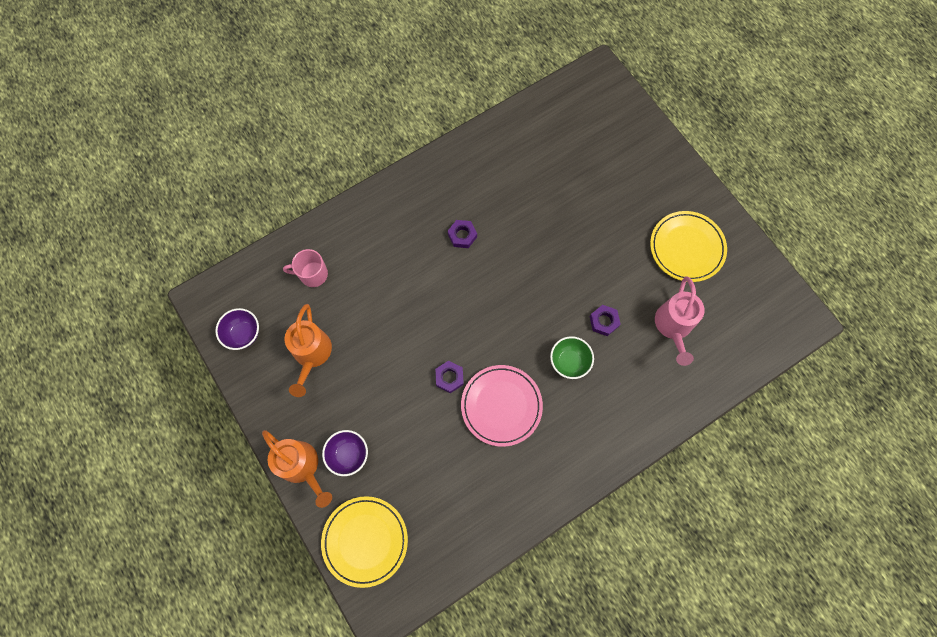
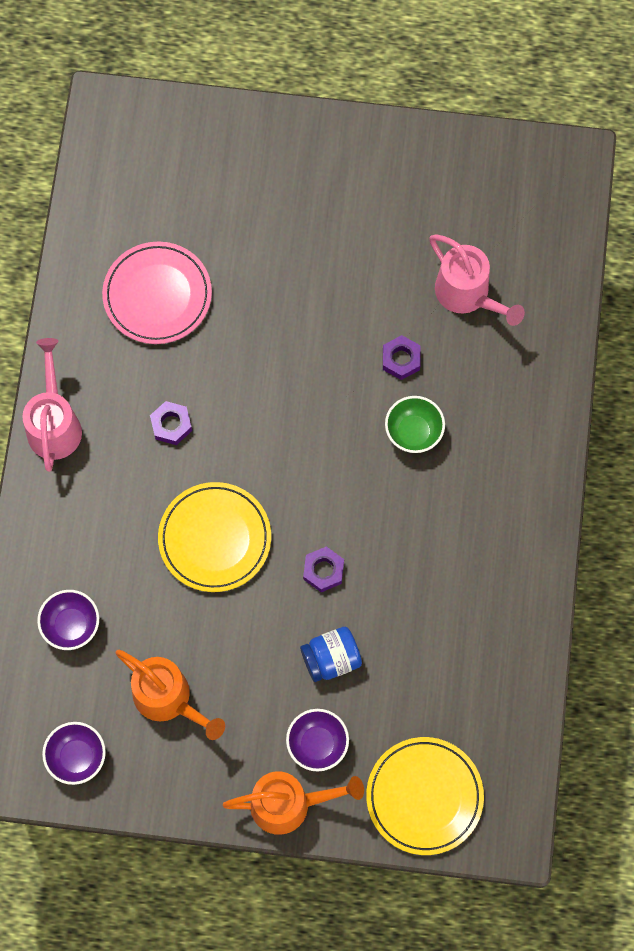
camera: 50 degrees left, 0 degrees up
pink mug [283,249,328,287] -> purple bowl [37,590,99,650]
pink plate [461,365,543,447] -> pink plate moved to [102,242,212,344]
yellow plate [650,211,727,282] -> yellow plate moved to [158,482,271,592]
none -> pink watering can [22,338,82,472]
none -> blue jar [300,627,362,682]

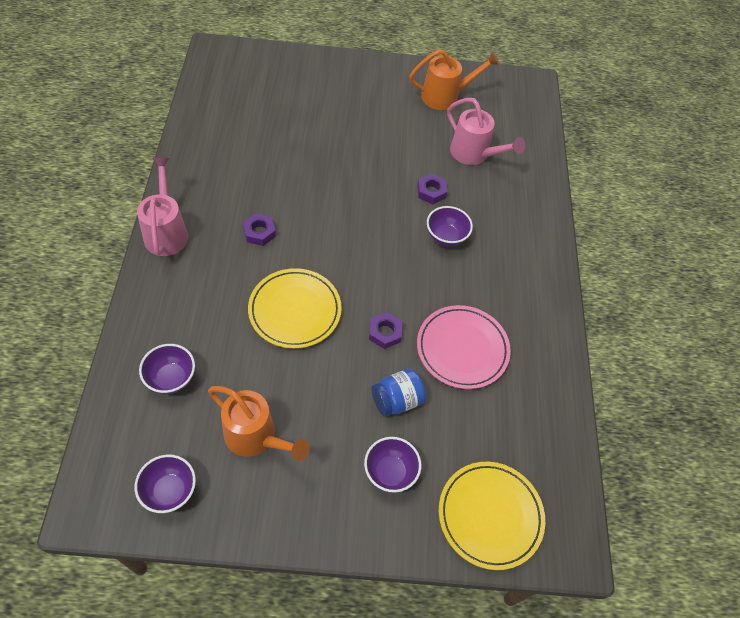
camera: 10 degrees left, 15 degrees down
pink plate [102,242,212,344] -> pink plate moved to [417,305,511,389]
orange watering can [223,771,364,835] -> orange watering can moved to [409,49,500,110]
green bowl [385,396,445,453] -> purple bowl [427,206,473,247]

